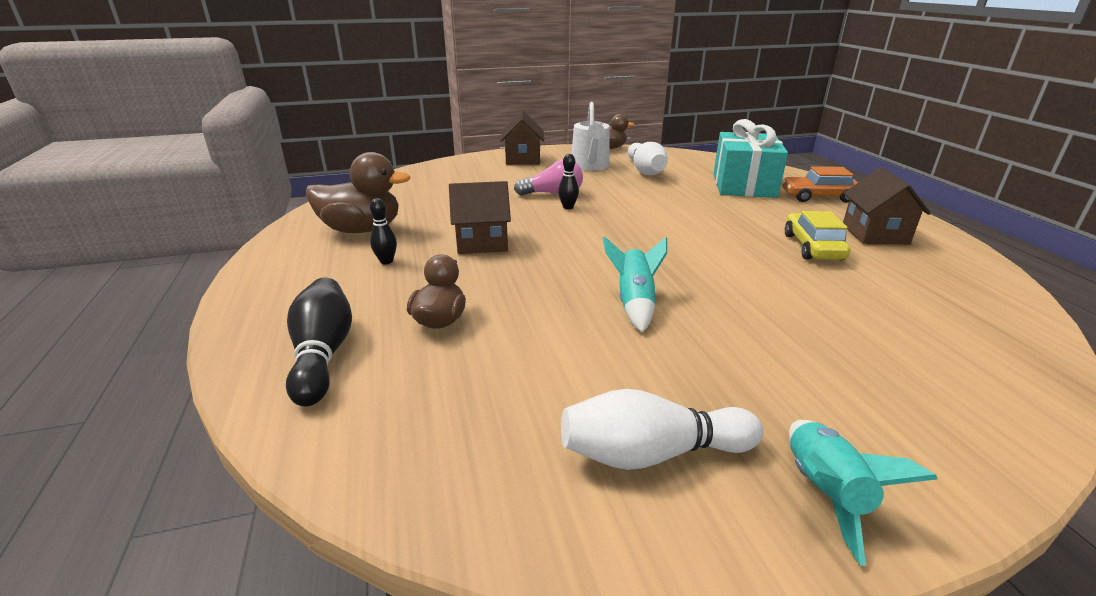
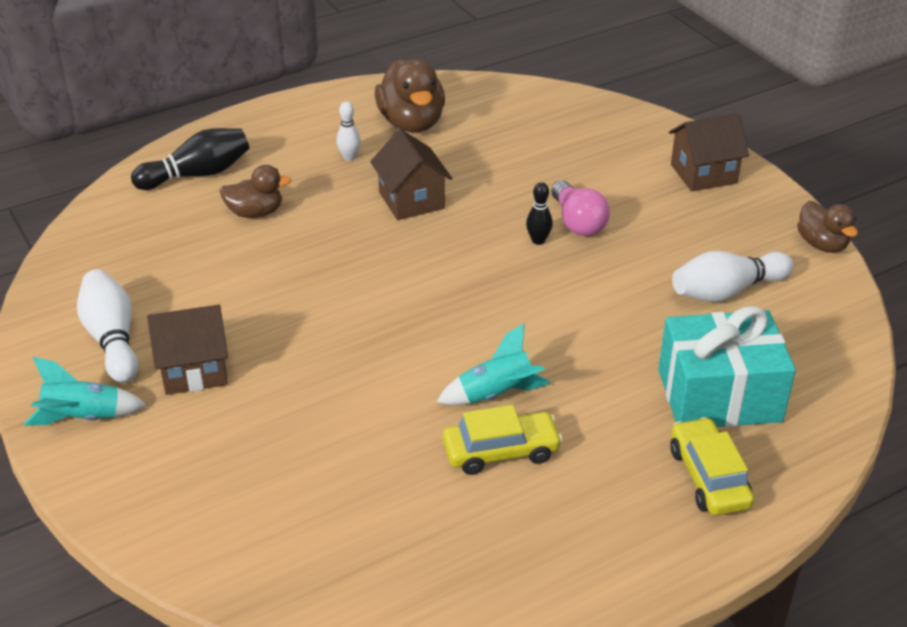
camera: 75 degrees right, 10 degrees up
black bowling pin [370,198,397,264] -> white bowling pin [336,101,361,161]
white watering can [572,102,610,171] -> none
turquoise rocket [602,236,667,333] -> turquoise rocket moved to [437,323,550,405]
orange car [782,166,858,203] -> yellow car [670,417,754,515]
brown house [843,167,931,244] -> brown house moved to [147,305,228,395]

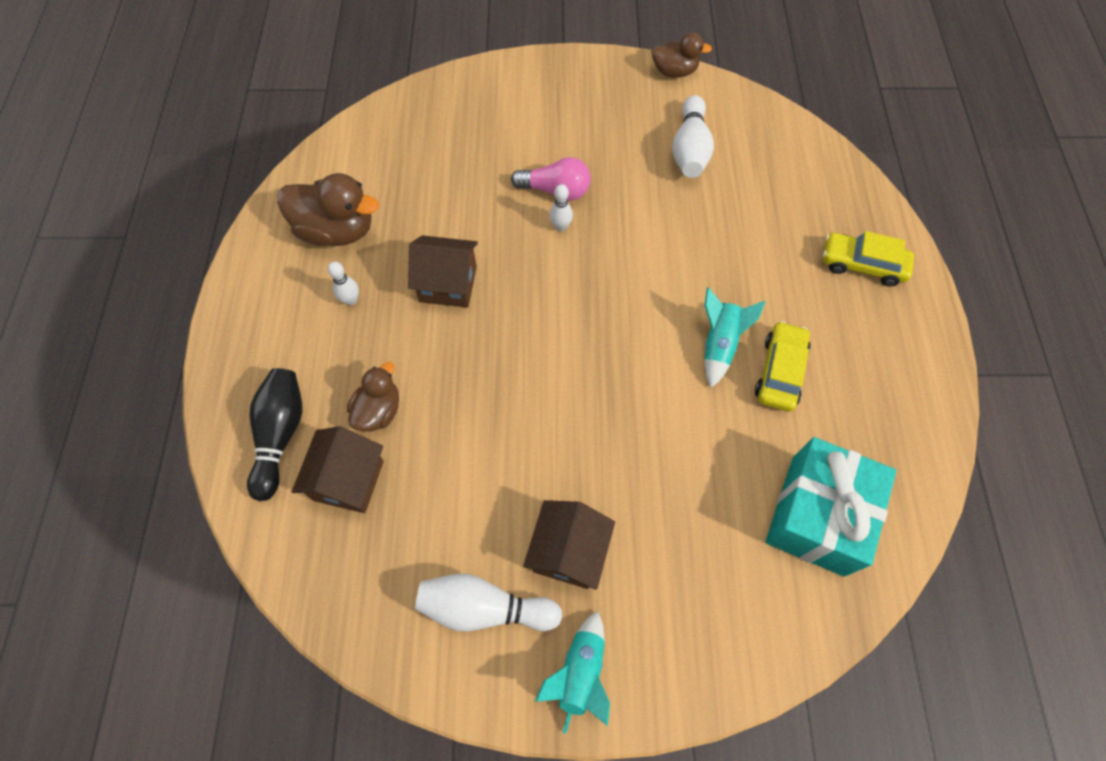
camera: 60 degrees left, 25 degrees up
black bowling pin [526,182,553,245] -> white bowling pin [549,184,573,231]
turquoise gift [658,306,796,427] -> turquoise gift moved to [766,437,896,577]
brown house [669,113,749,192] -> brown house moved to [292,426,384,513]

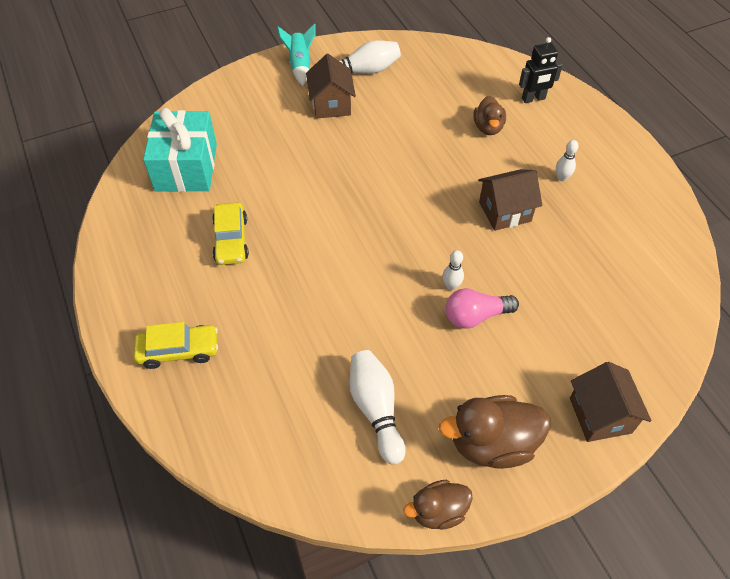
camera: 155 degrees right, 10 degrees down
black bowling pin [247,368,302,501] -> black robot [519,37,563,103]
brown duck [277,173,379,246] -> brown duck moved to [439,395,550,469]
brown house [292,426,384,513] -> brown house moved to [570,362,652,442]
turquoise rocket [704,287,766,388] -> none

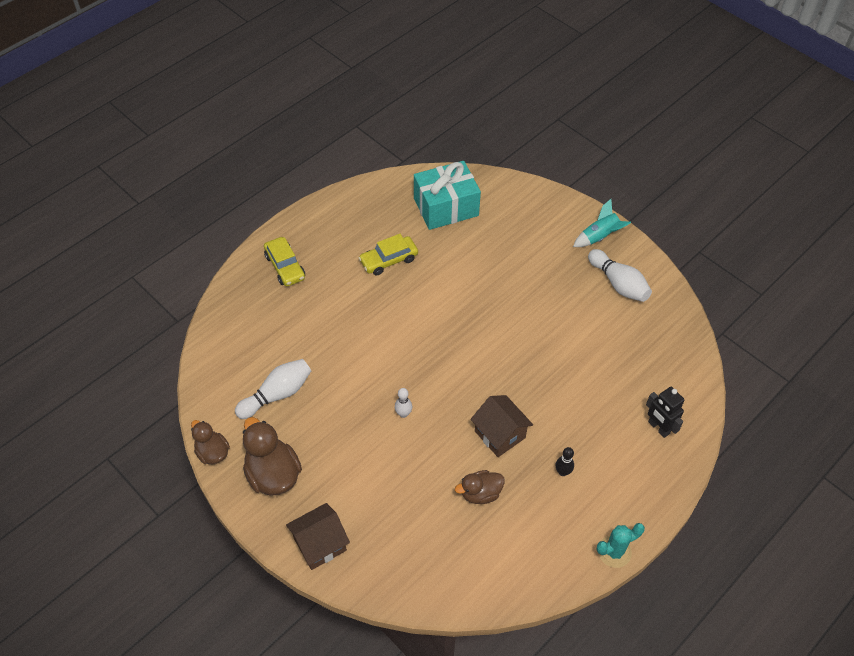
camera: 70 degrees right, 0 degrees up
brown house [306,54,356,119] -> none
pink light bulb [446,288,519,329] -> none
brown duck [474,96,506,135] -> brown duck moved to [455,470,505,504]
white bowling pin [556,140,579,181] -> black bowling pin [556,447,574,476]
none -> turquoise cactus [597,523,645,568]

